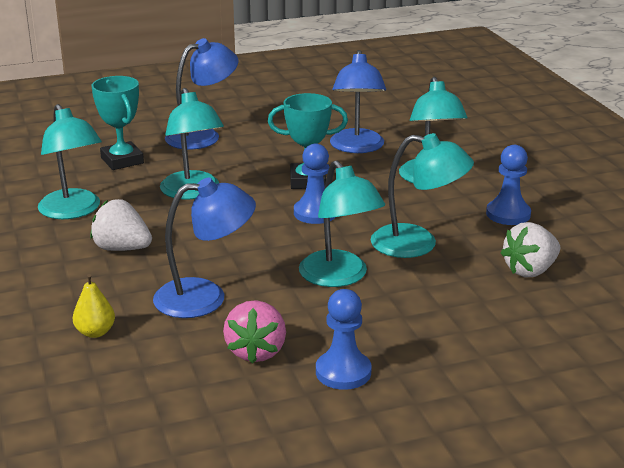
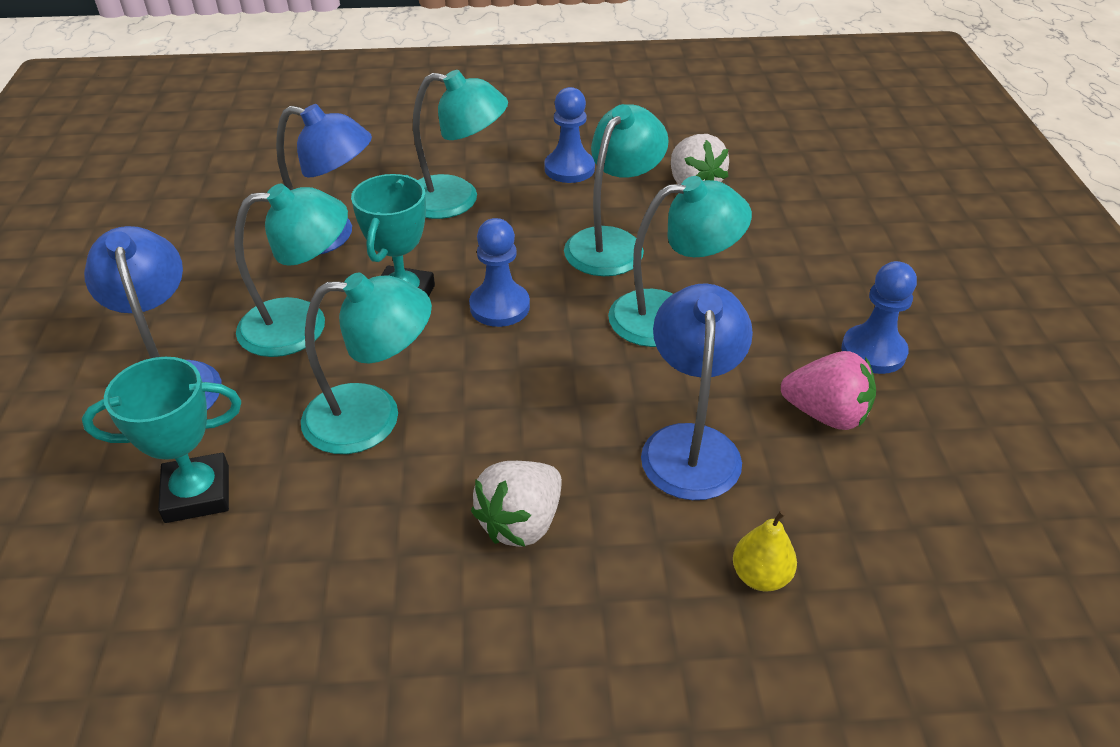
camera: 75 degrees left, 15 degrees up
turquoise lamp [38,104,102,219] -> turquoise lamp moved to [234,183,348,357]

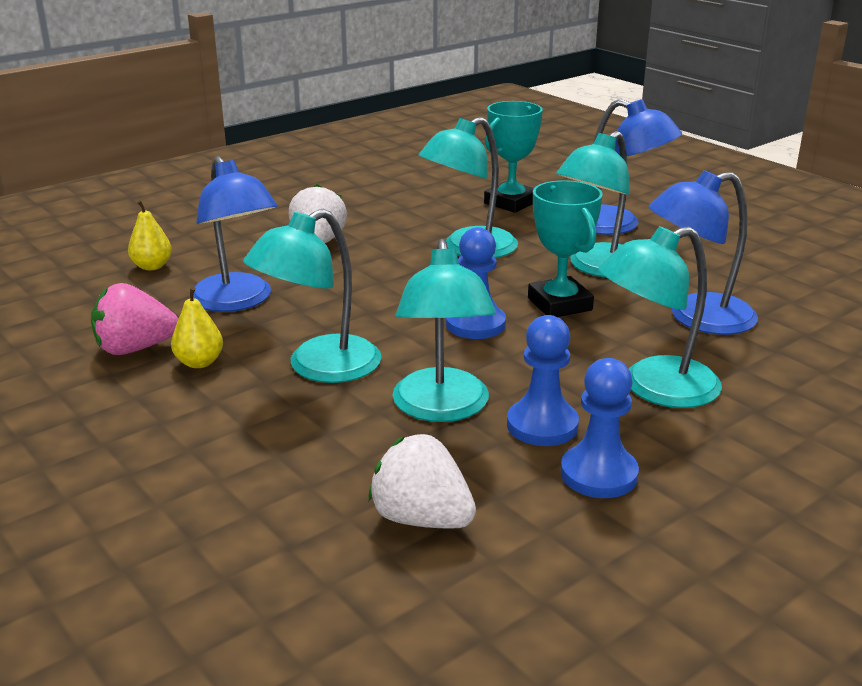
camera: 145 degrees right, 15 degrees down
blue pawn [841,261,917,374] -> blue pawn moved to [507,315,579,446]
none -> yellow pear [171,287,223,368]

